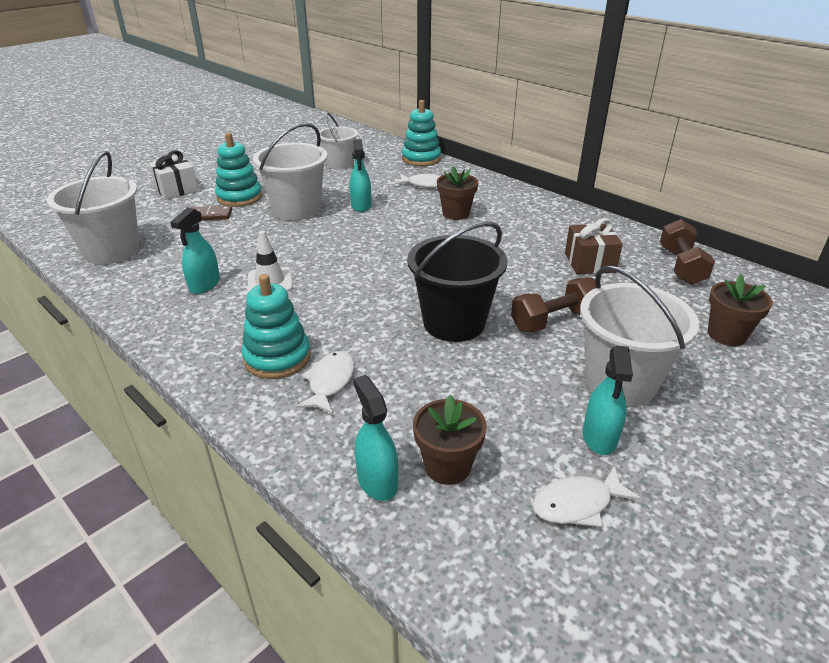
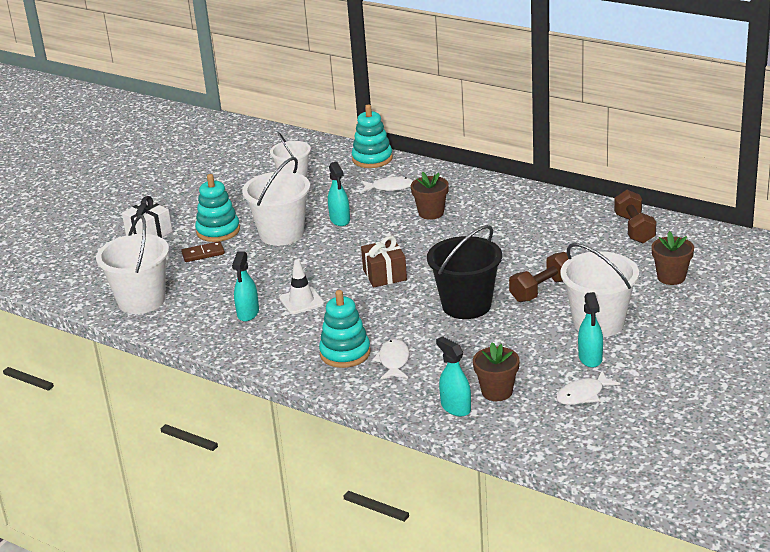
camera: 10 degrees left, 5 degrees down
brown gift [565,218,623,274] -> brown gift moved to [361,236,407,288]

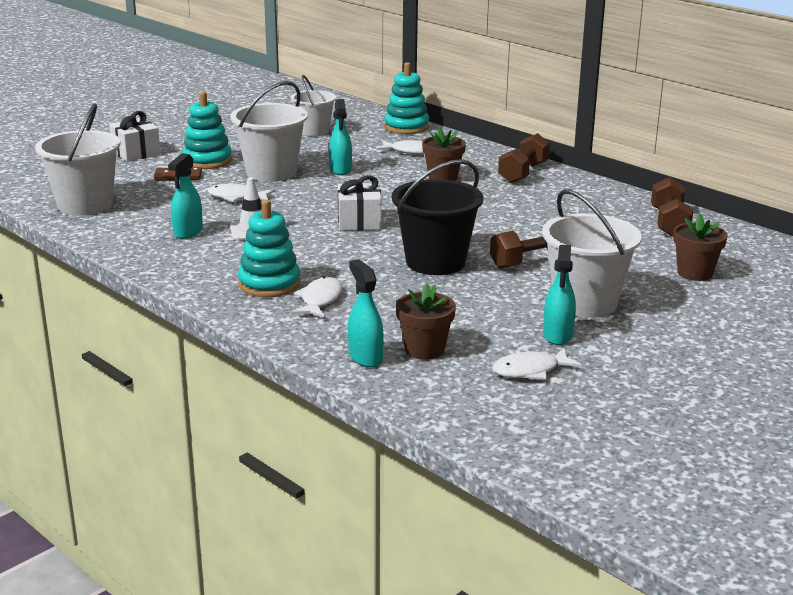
camera: 10 degrees right, 5 degrees down
brown gift [361,236,407,288] -> white gift [338,175,382,231]
none -> white fish [208,183,275,202]
none -> brown dumbbell [498,133,550,183]

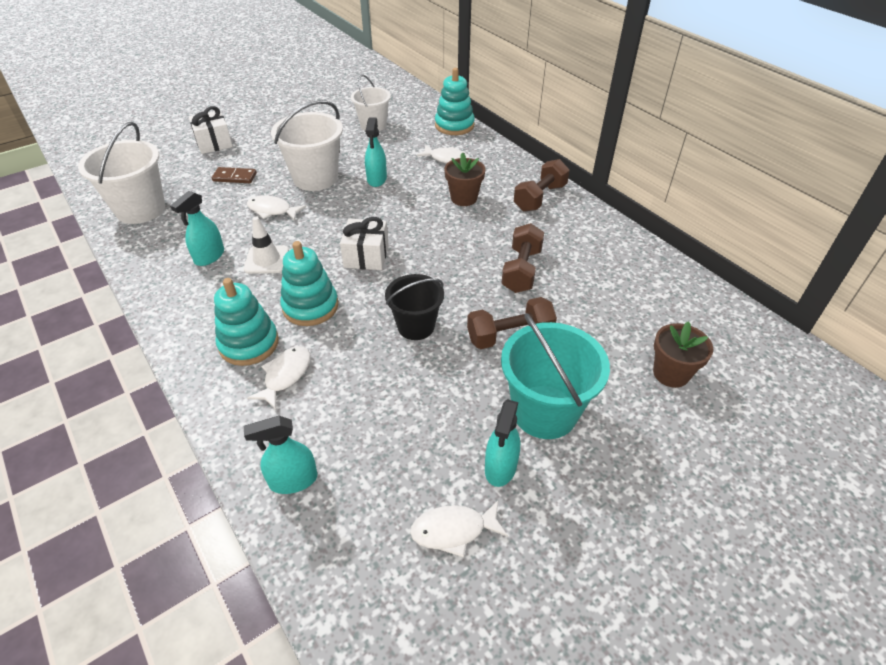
camera: 10 degrees right, 20 degrees up
turquoise stacking toy [182,92,232,169] -> turquoise stacking toy moved to [280,241,338,326]
turquoise spray bottle [348,259,384,367] -> turquoise spray bottle turned 90 degrees counterclockwise [244,416,317,494]
black bucket [392,159,484,275] -> black bucket [385,274,444,340], size x0.65
brown flower pot [396,284,456,360] -> none
white bucket [542,189,642,317] -> turquoise bucket [501,313,610,439]
brown dumbbell [651,177,693,237] -> brown dumbbell moved to [501,223,544,293]

